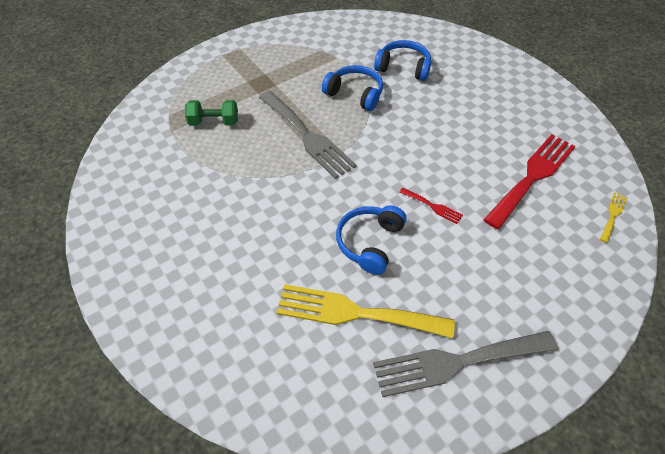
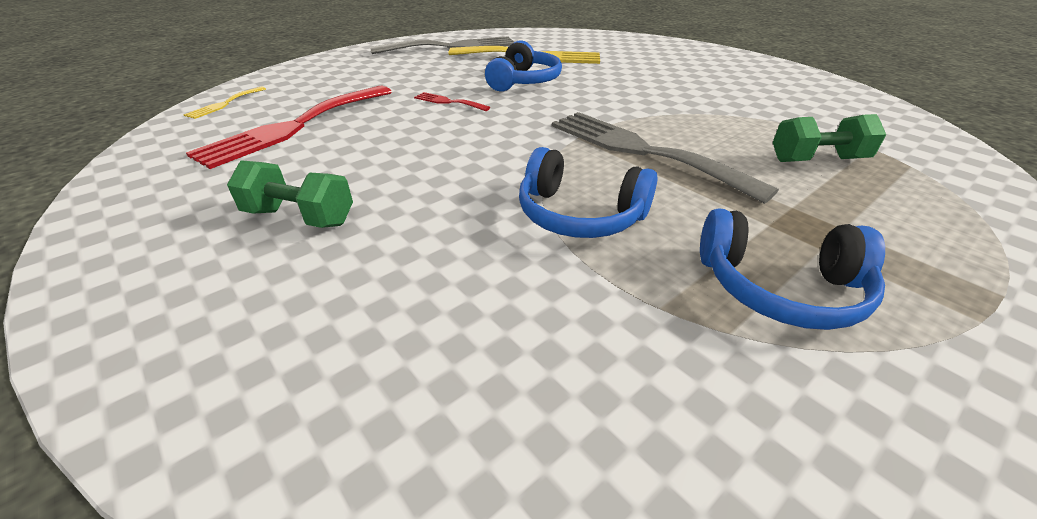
camera: 175 degrees right, 15 degrees down
blue headphones [374,40,431,81] -> blue headphones moved to [700,208,885,330]
none -> green dumbbell [227,160,353,228]

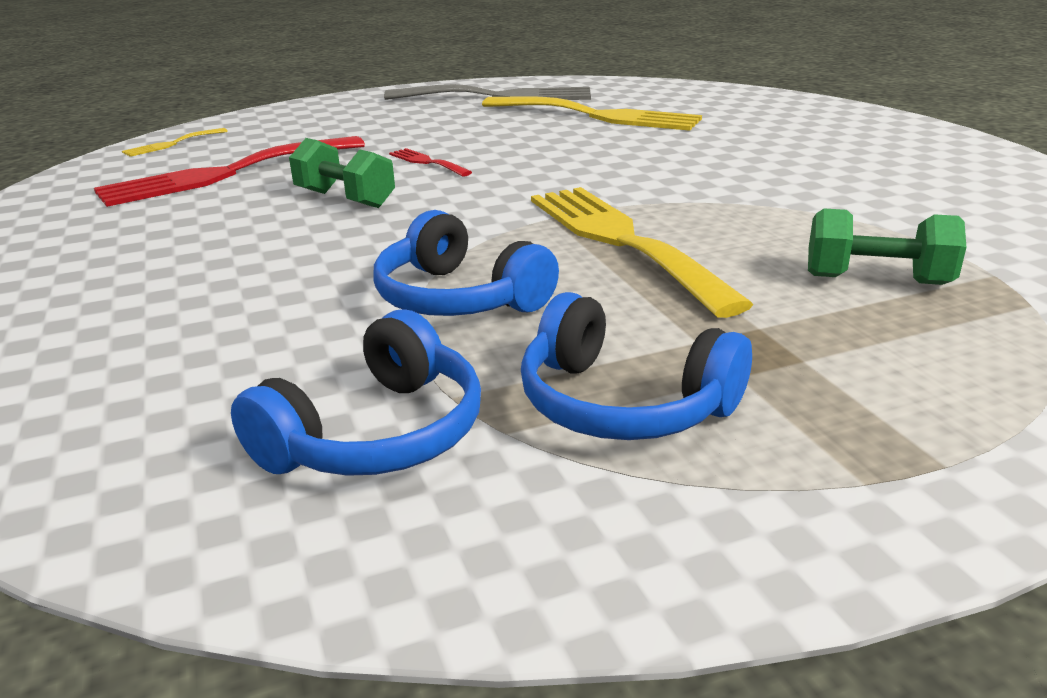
camera: 20 degrees right, 10 degrees down
green dumbbell [227,160,353,228] -> green dumbbell moved to [289,138,395,208]
blue headphones [485,40,562,91] -> blue headphones moved to [231,309,481,476]
grey fork [552,112,779,204] -> yellow fork [531,187,754,318]

